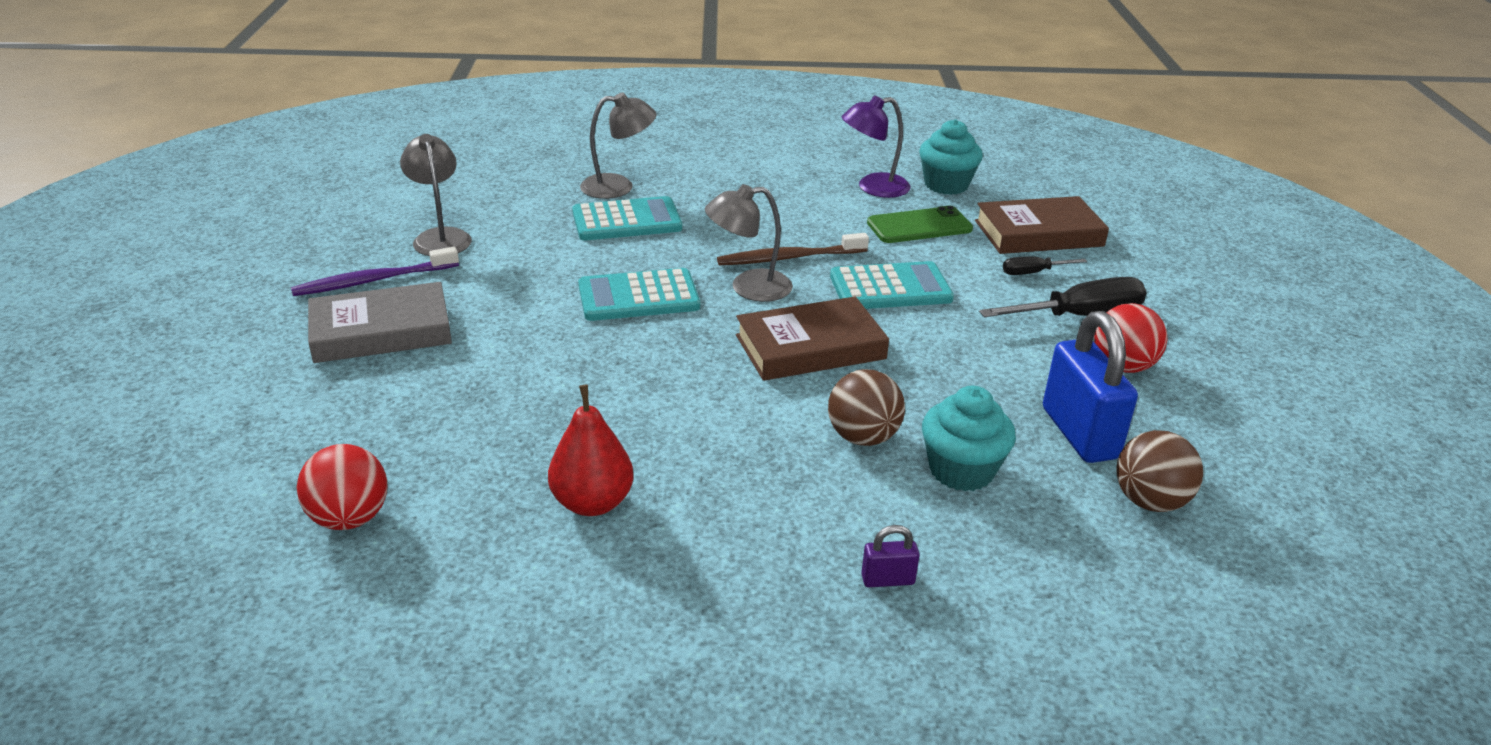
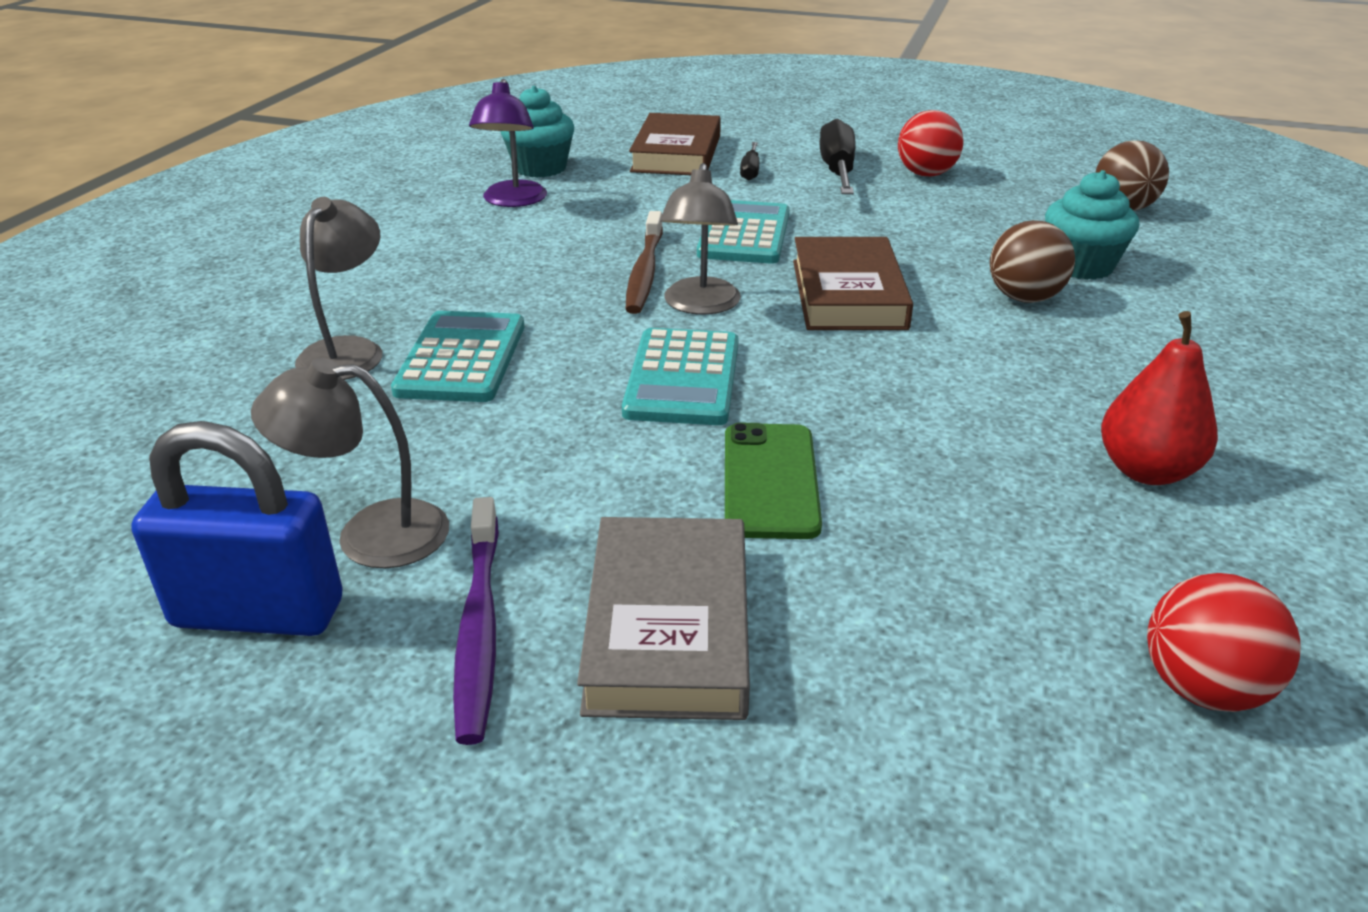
camera: 70 degrees left, 0 degrees up
purple padlock [861,525,920,587] -> none
green phone [867,206,973,243] -> green phone moved to [725,423,822,539]
blue padlock [1043,311,1138,463] -> blue padlock moved to [131,421,343,636]

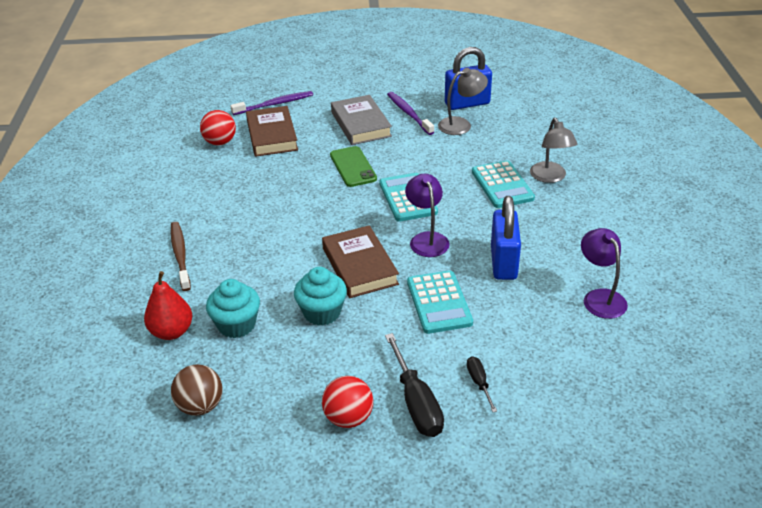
camera: 160 degrees right, 5 degrees up
turquoise cupcake [500,86,574,178] -> turquoise cupcake moved to [294,267,347,326]
brown toothbrush [626,211,663,314] -> brown toothbrush moved to [171,222,191,291]
brown book [629,113,721,175] -> brown book moved to [246,106,298,157]
grey lamp [660,163,741,315] -> purple lamp [405,174,449,257]
brown ball [990,220,1075,303] -> none
red pear [1101,311,1218,485] -> red pear moved to [144,271,192,340]
none -> purple toothbrush [230,91,313,115]
none -> blue padlock [491,196,521,280]

